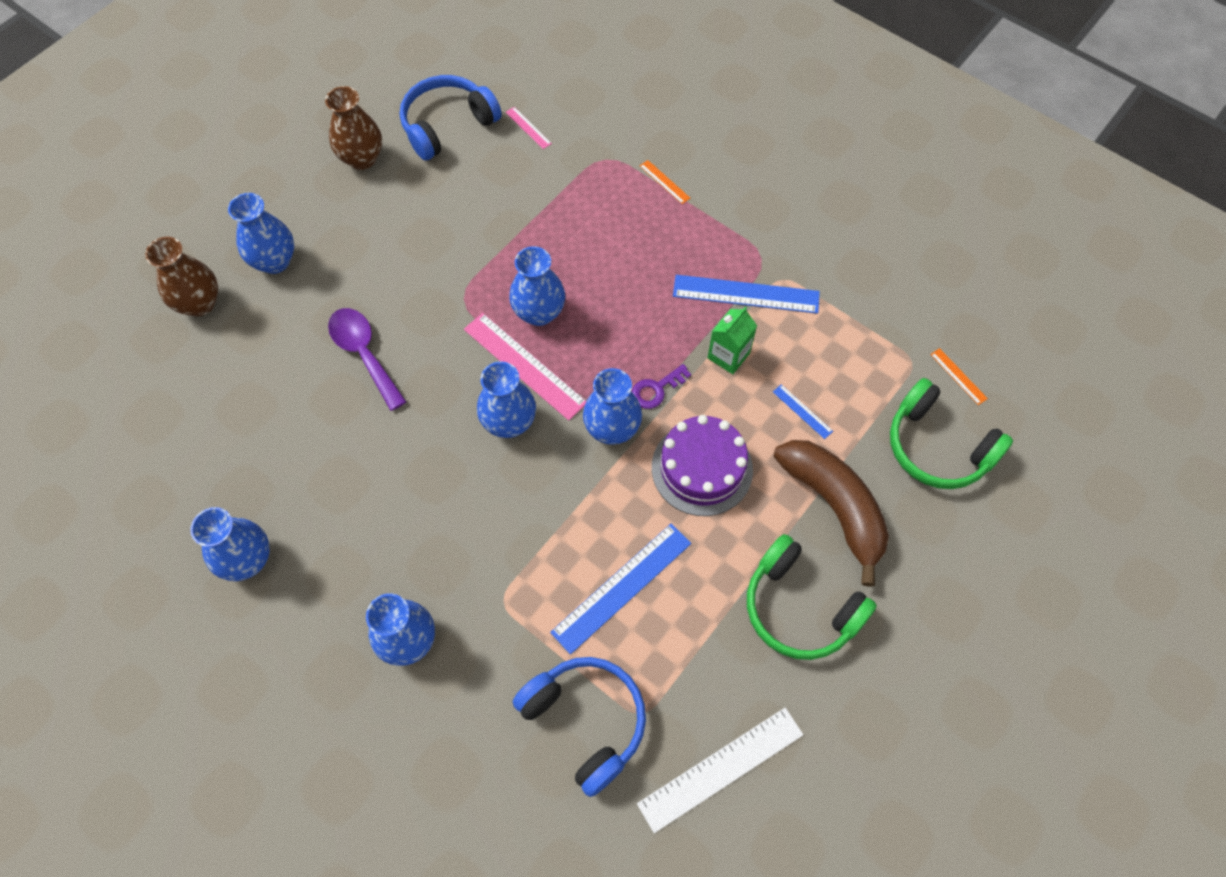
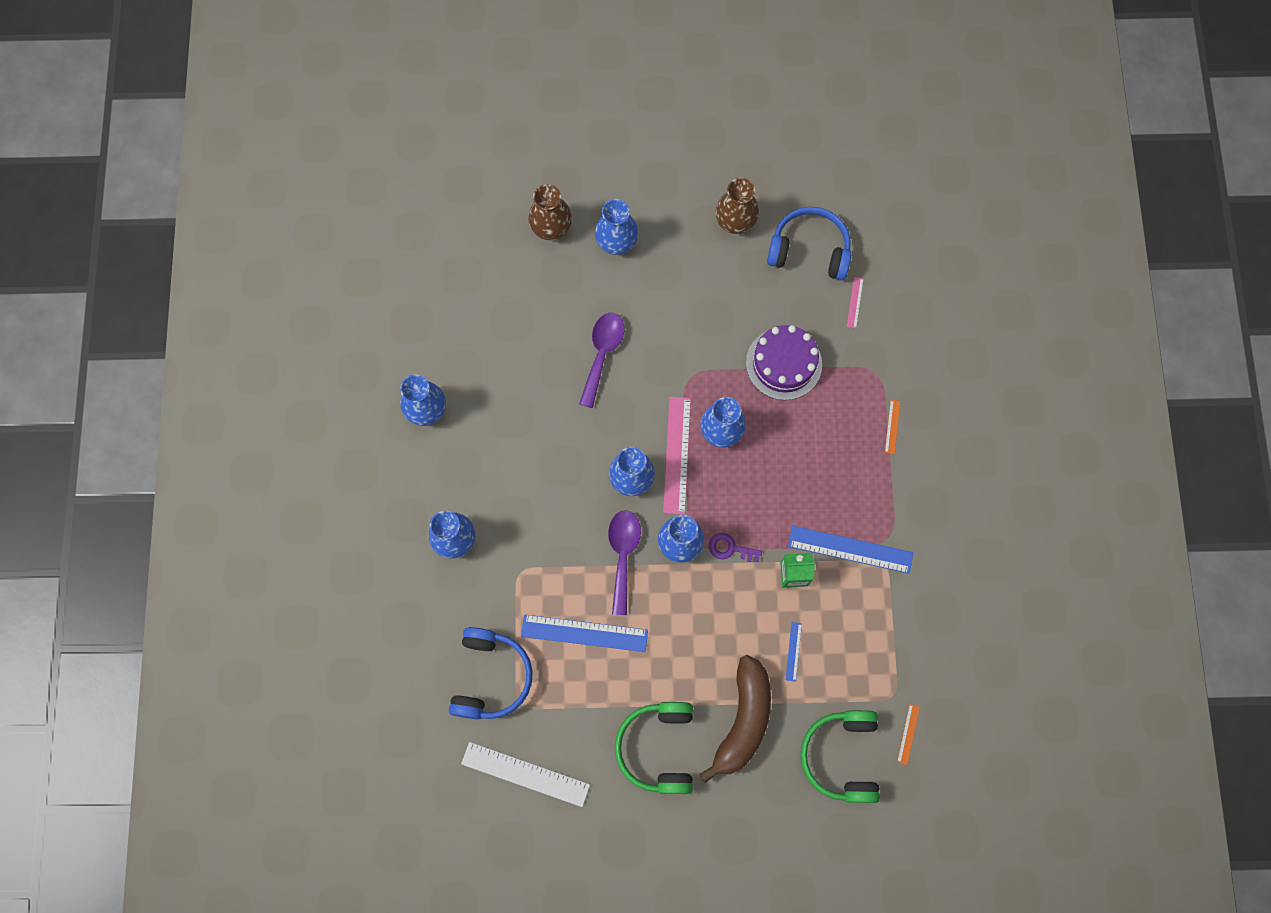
camera: 50 degrees right, 10 degrees up
purple cake [652,415,753,516] -> purple cake moved to [746,325,822,400]
blue ruler [673,275,820,314] -> blue ruler turned 45 degrees counterclockwise [788,526,913,574]
none -> purple spoon [608,510,641,615]

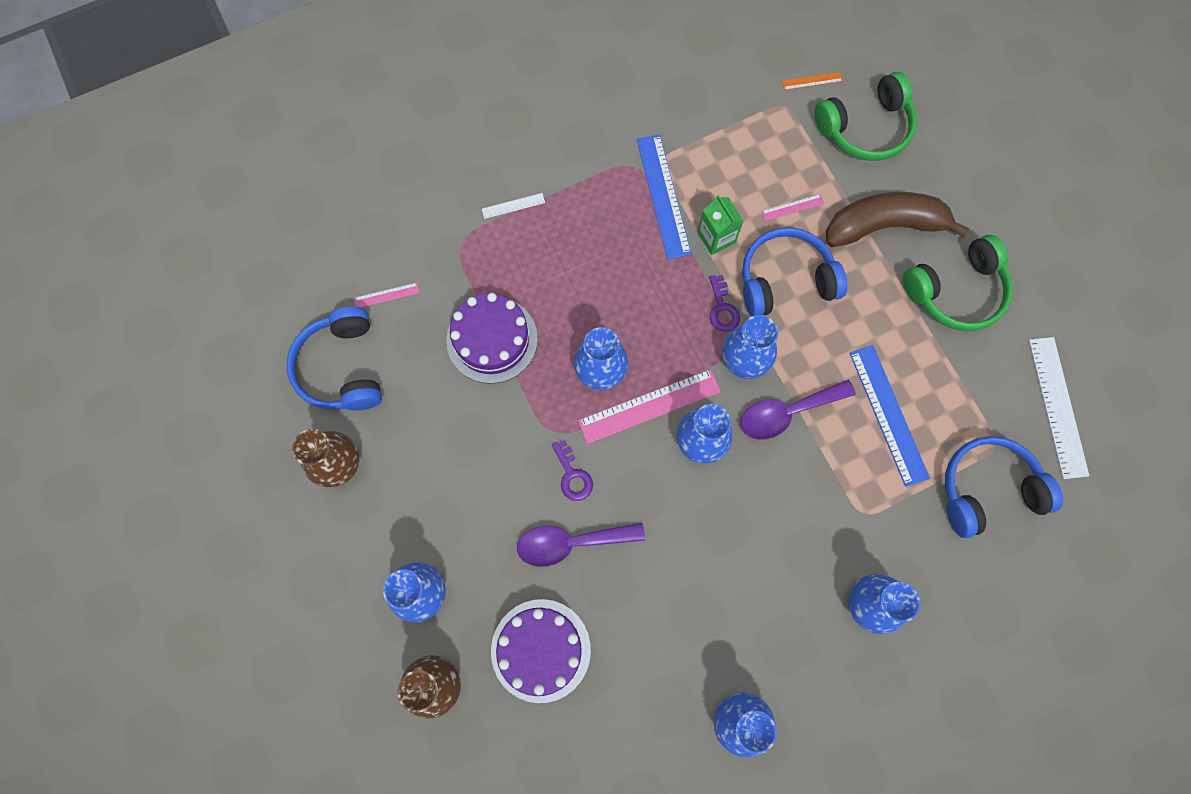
camera: 115 degrees left, 0 degrees up
blue ruler [786,622,802,682] -> pink ruler [761,194,824,221]
orange ruler [885,400,900,454] -> white ruler [482,193,545,219]
none -> purple cake [491,599,591,703]
none -> purple key [552,440,593,501]
none -> blue headphones [742,227,847,317]

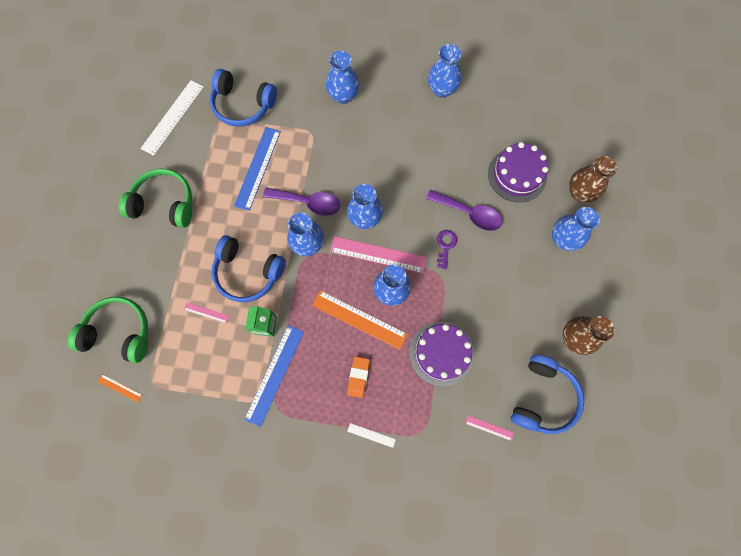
camera: 145 degrees left, 0 degrees up
purple key [709,275,740,332] -> none
brown banana [826,192,970,247] -> none
none -> orange ruler [312,290,407,350]
none -> orange eraser [347,356,370,398]

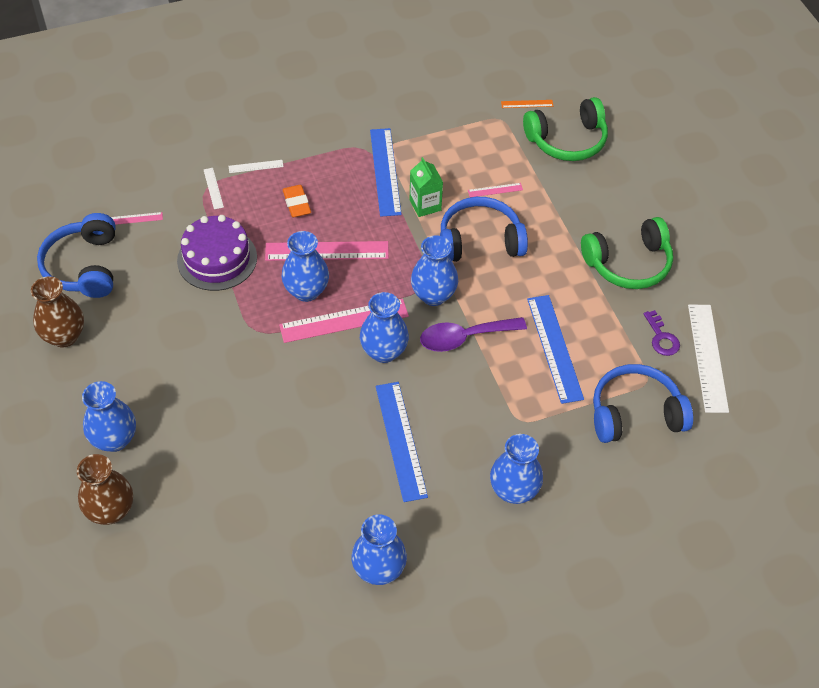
camera: 150 degrees right, 20 degrees down
orange ruler [312,290,407,350] -> pink ruler [265,241,389,261]
purple spoon [426,190,503,231] -> none
purple key [437,230,457,269] -> purple key moved to [644,310,680,356]
purple cake [488,142,548,202] -> none
none -> white ruler [204,168,224,209]
none -> blue ruler [376,382,428,502]

